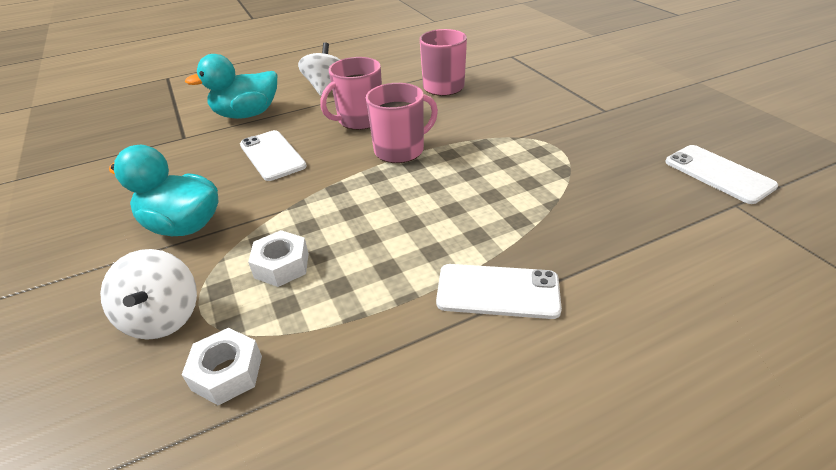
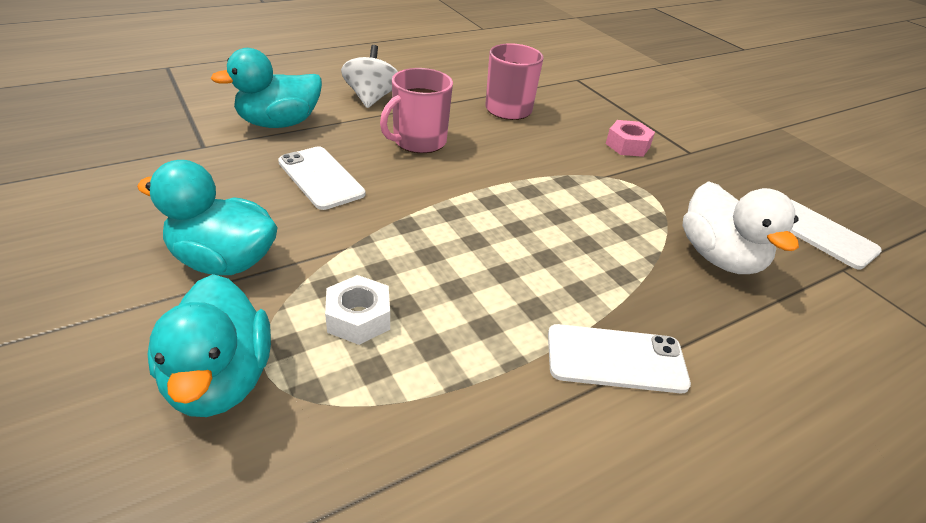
camera: 10 degrees left, 0 degrees up
white spinning top [100,249,197,340] -> turquoise duck [147,274,271,417]
white nut [182,328,262,406] -> none
pink mug [366,83,438,163] -> none
none -> pink nut [606,120,655,157]
none -> white duck [683,181,799,274]

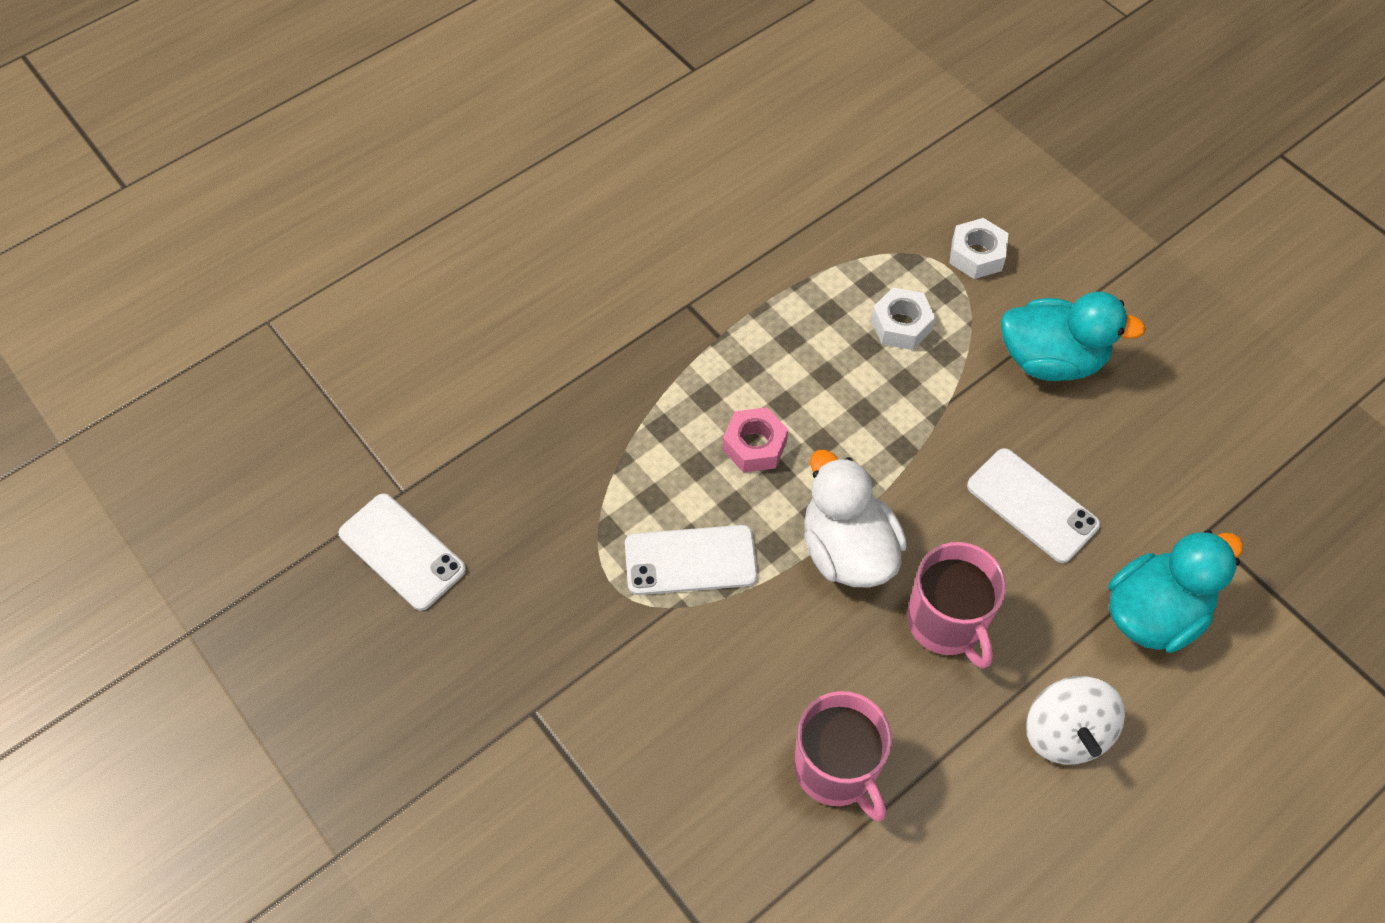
camera: 175 degrees right, 20 degrees up
turquoise duck [147,274,271,417] -> white nut [949,218,1008,279]
pink mug [380,68,453,153] -> pink mug turned 120 degrees clockwise [907,542,1006,669]
white phone [548,324,691,393] -> white phone moved to [625,525,758,595]
pink nut [606,120,655,157] -> pink nut moved to [723,407,788,473]
white duck [683,181,799,274] -> white duck moved to [804,449,907,587]

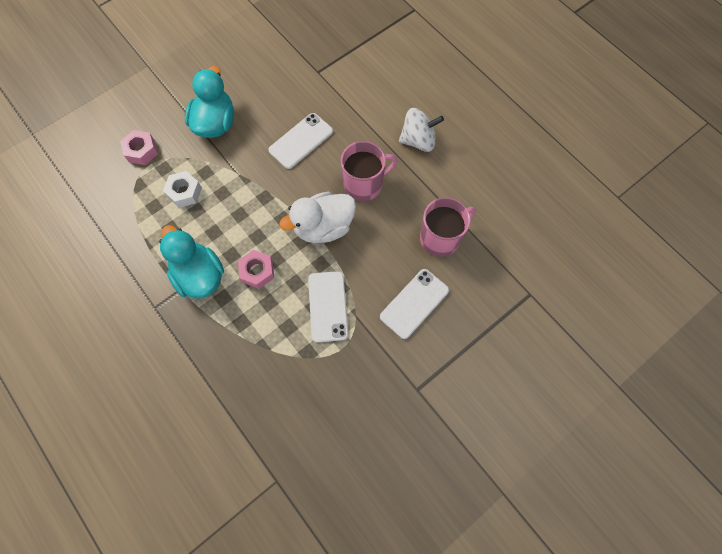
camera: 90 degrees left, 10 degrees up
white phone [338,493,466,611] -> white phone moved to [380,269,449,339]
white nut [949,218,1008,279] -> pink nut [120,130,158,165]
turquoise duck [1108,530,1243,653] -> turquoise duck moved to [159,225,224,299]

